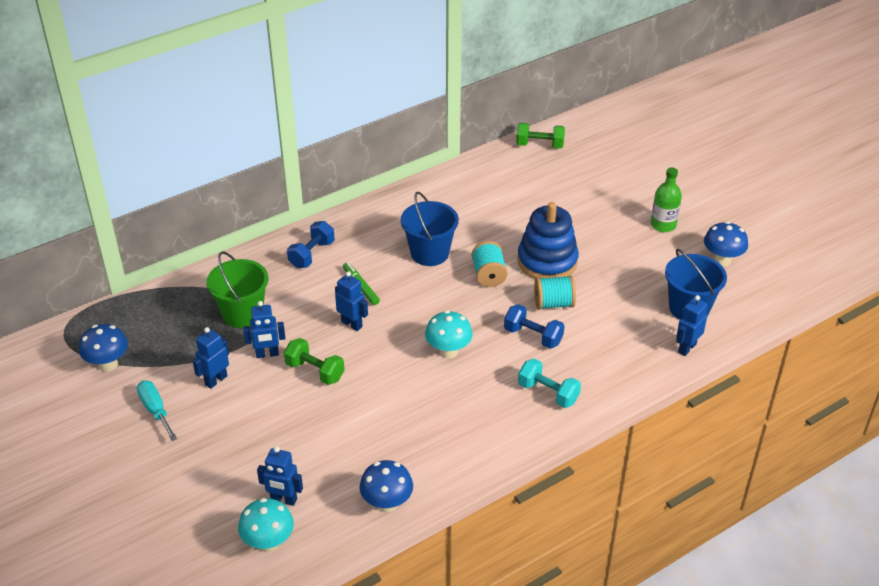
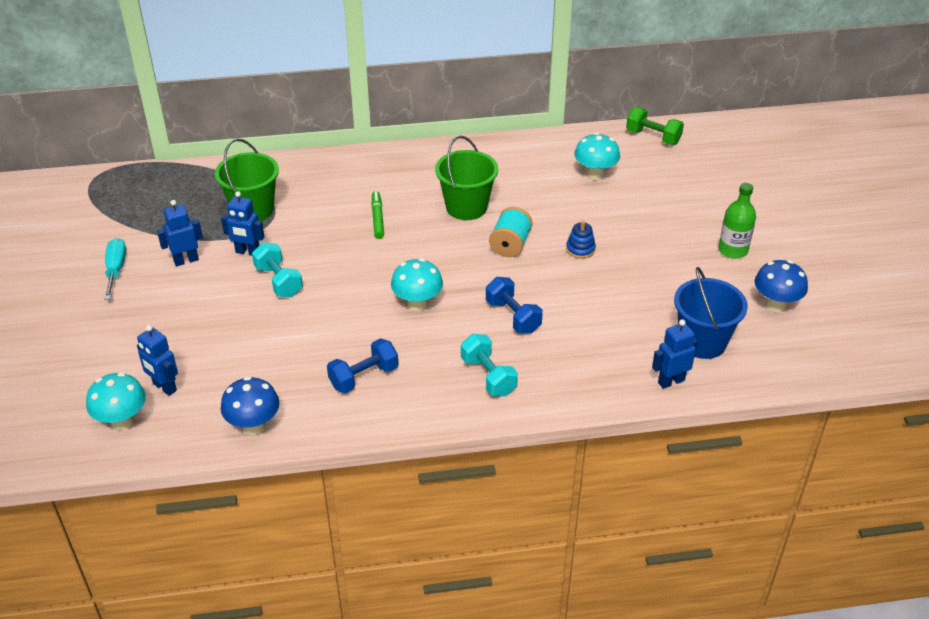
camera: 25 degrees right, 0 degrees up
blue mushroom [79,324,128,372] -> none
green dumbbell [284,338,344,385] -> turquoise dumbbell [252,242,303,297]
blue dumbbell [287,221,335,268] -> blue dumbbell moved to [327,338,398,393]
blue robot [335,271,368,331] -> none
blue bucket [401,192,459,266] -> green bucket [435,136,498,220]
blue stacking toy [517,202,579,279] -> blue stacking toy [566,221,596,259], size x0.43
turquoise spool [534,275,576,309] -> none
none -> turquoise mushroom [574,133,620,180]

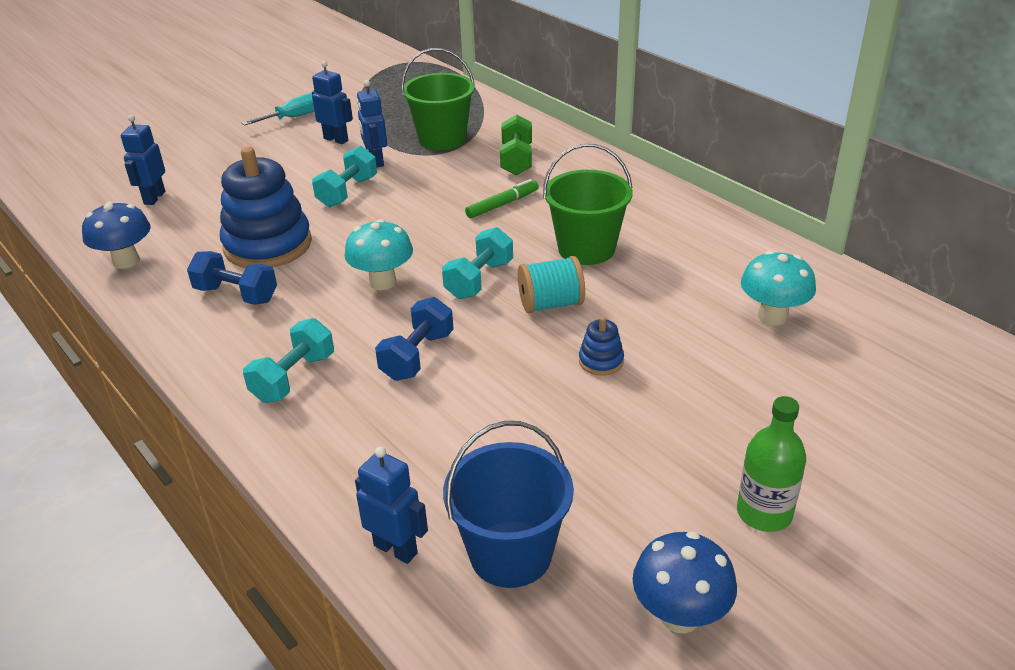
camera: 60 degrees right, 5 degrees down
turquoise mushroom [86,372,146,430] -> none
green dumbbell [626,107,684,145] -> green dumbbell moved to [500,115,532,175]
none -> blue stacking toy [220,147,312,268]
none -> turquoise dumbbell [442,227,513,299]

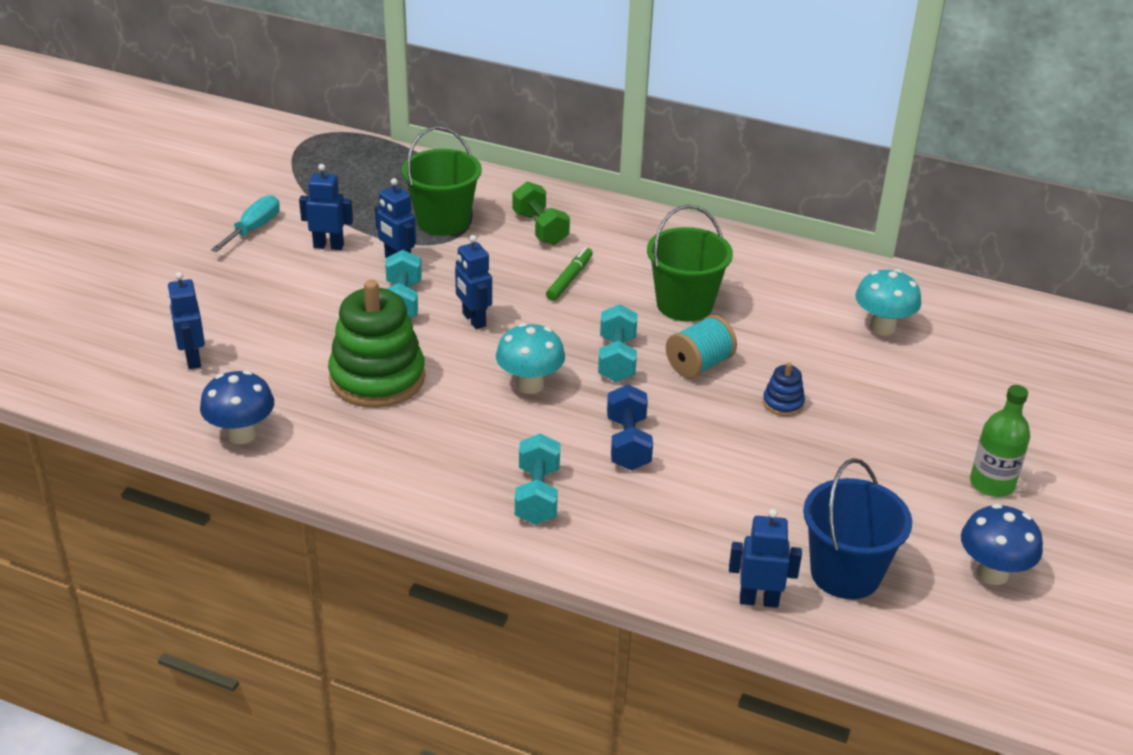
camera: 30 degrees left, 0 degrees up
blue dumbbell [187,251,277,305] -> none
blue stacking toy [220,147,312,268] -> green stacking toy [328,280,425,408]
none -> blue robot [455,235,492,329]

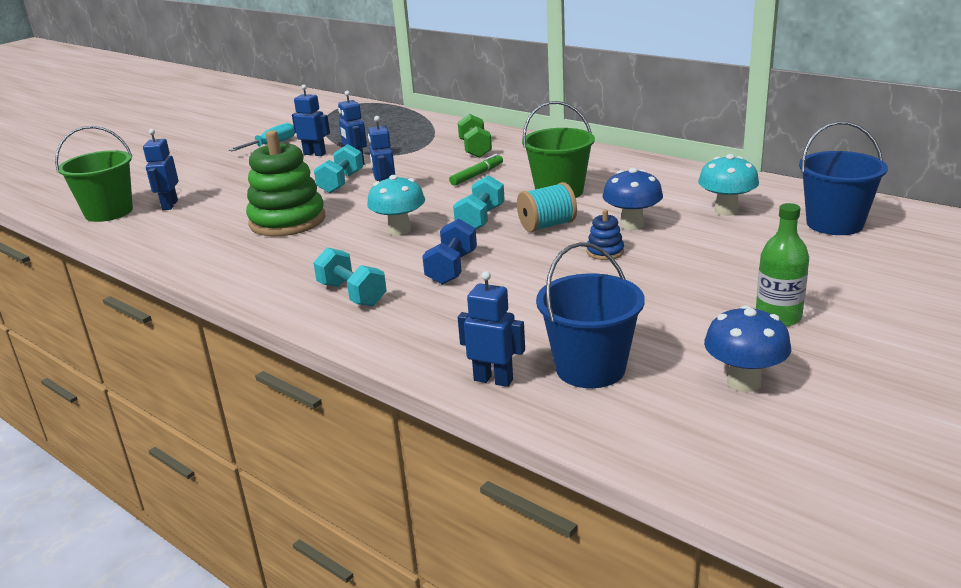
camera: 20 degrees right, 10 degrees down
blue mushroom [200,370,274,444] -> blue mushroom moved to [603,168,663,230]
green bucket [402,126,482,236] -> green bucket moved to [55,126,133,222]
turquoise dumbbell [515,433,560,525] -> turquoise dumbbell turned 60 degrees counterclockwise [313,247,387,307]
none -> blue bucket [799,121,888,235]

